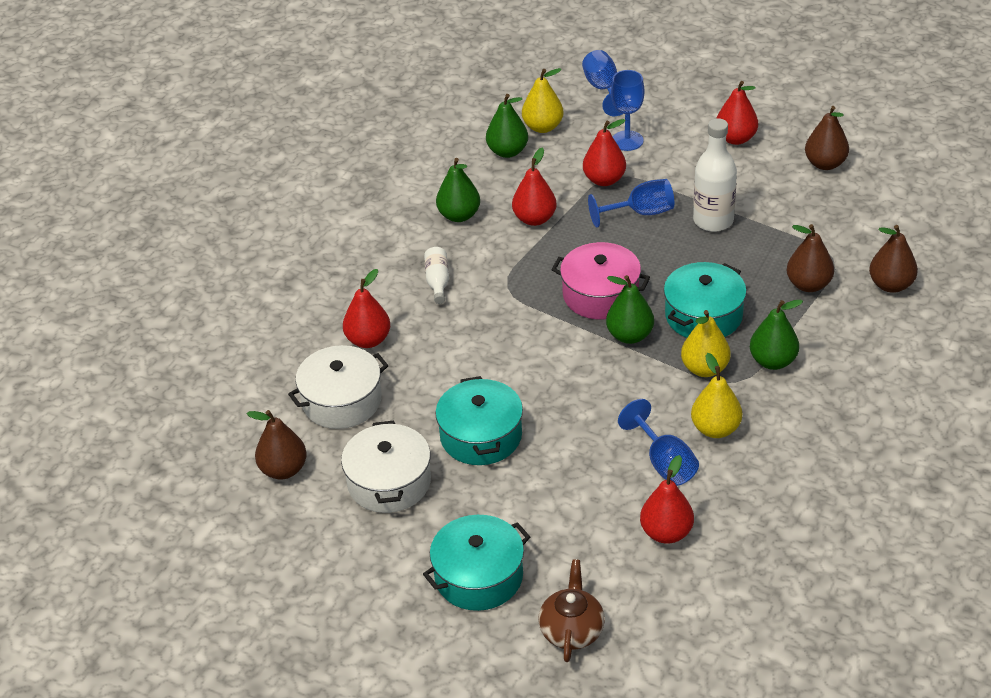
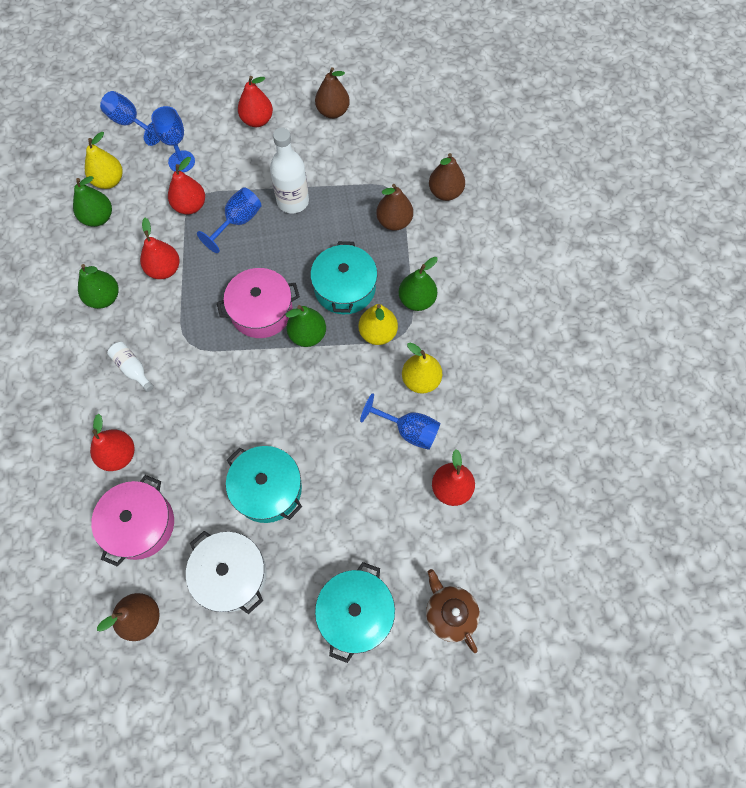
camera: 40 degrees left, 25 degrees up
white pot [288,345,388,429] -> pink pot [91,475,174,566]

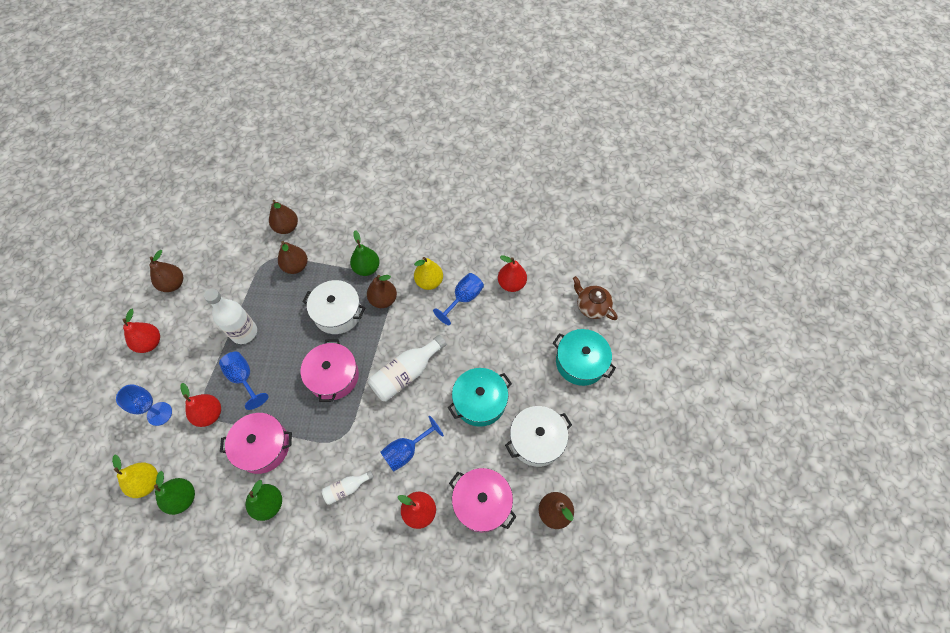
camera: 75 degrees left, 5 degrees down
blue goblet [100,91,160,146] -> blue goblet moved to [380,416,444,472]
red pear [140,218,180,279] -> pink pot [220,413,292,474]
green pear [286,305,326,347] -> none
turquoise pot [310,241,377,314] -> white pot [302,280,365,334]
yellow pear [358,304,398,345] -> brown pear [367,275,397,308]
brown teapot [426,569,480,653] -> brown teapot turned 60 degrees clockwise [573,276,618,320]
none -> white bottle [368,335,447,401]

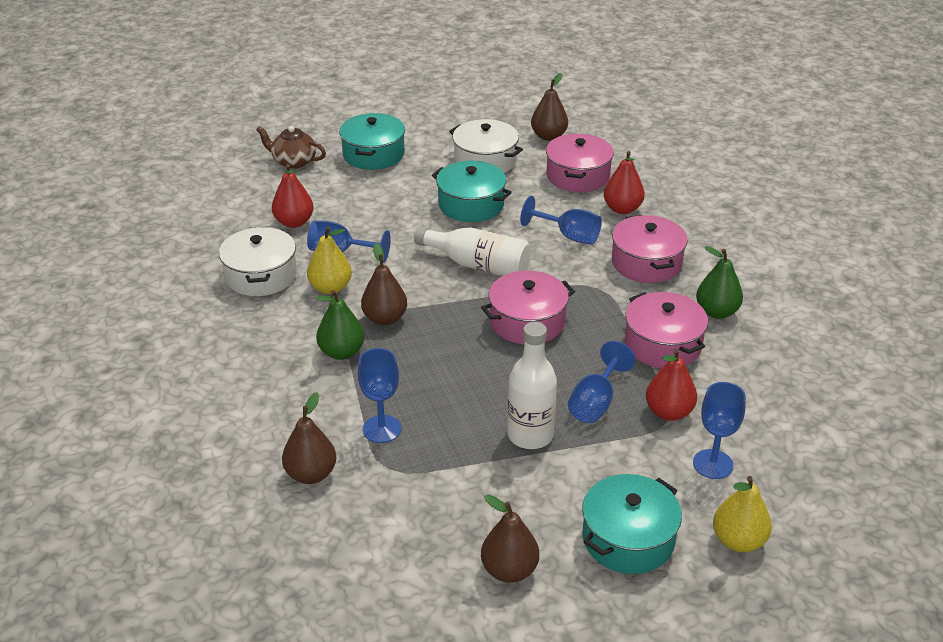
camera: 115 degrees left, 25 degrees down
yellow pear [112,455,158,498] -> yellow pear moved to [713,476,772,552]
red pear [122,309,160,353] -> turquoise pot [582,474,682,574]
green pear [154,471,195,515] -> none
brown pear [278,241,308,274] -> blue goblet [358,348,401,443]
white pot [302,280,365,334] -> white pot moved to [219,227,297,296]
white bottle [322,470,374,505] -> pink pot [612,215,688,283]
brown teapot [573,276,618,320] -> brown teapot turned 90 degrees clockwise [256,126,326,168]

